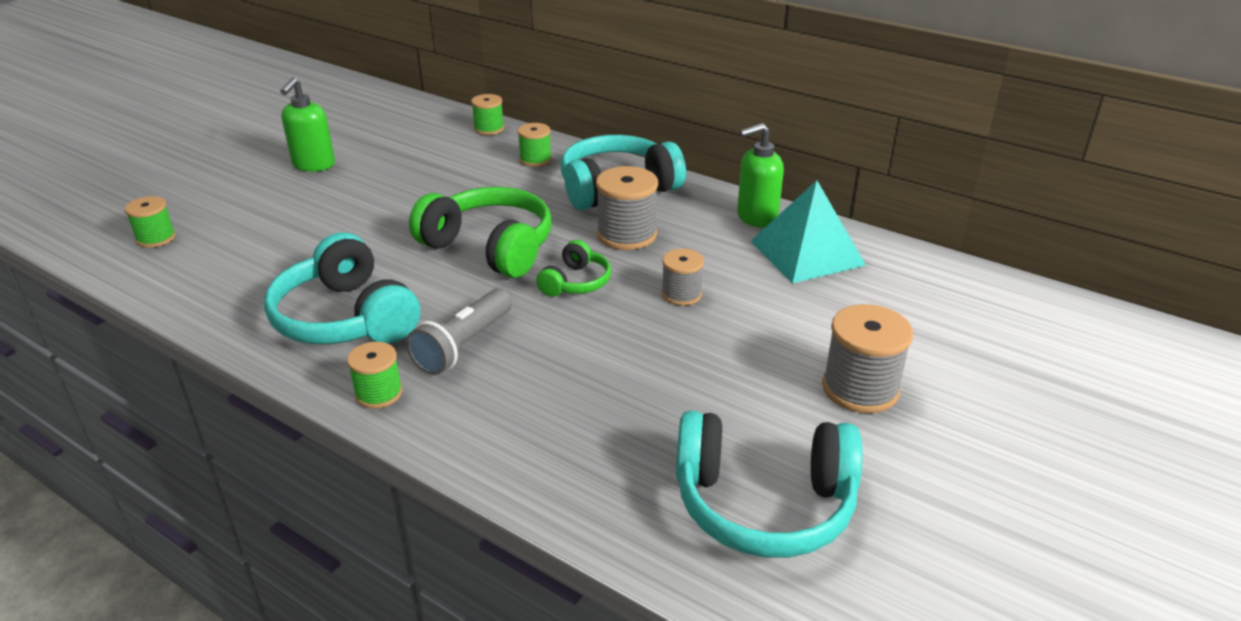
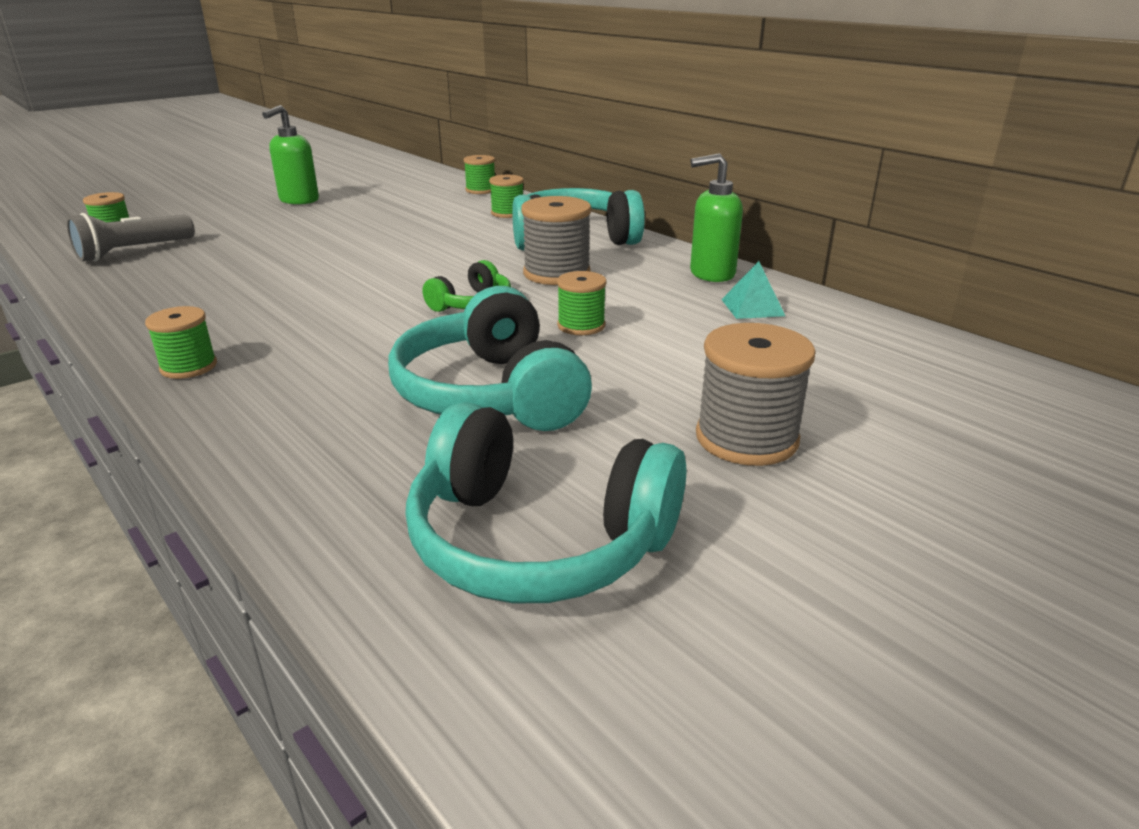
camera: 15 degrees right, 5 degrees down
turquoise headphones [264,232,420,344] -> turquoise headphones moved to [388,286,592,431]
grey flashlight [406,289,512,375] -> grey flashlight moved to [67,213,195,262]
green headphones [409,187,552,278] -> none
grey spool [661,249,704,306] -> green spool [557,271,607,335]
turquoise pyramid [750,180,866,283] -> turquoise pyramid [721,261,785,319], size x0.50

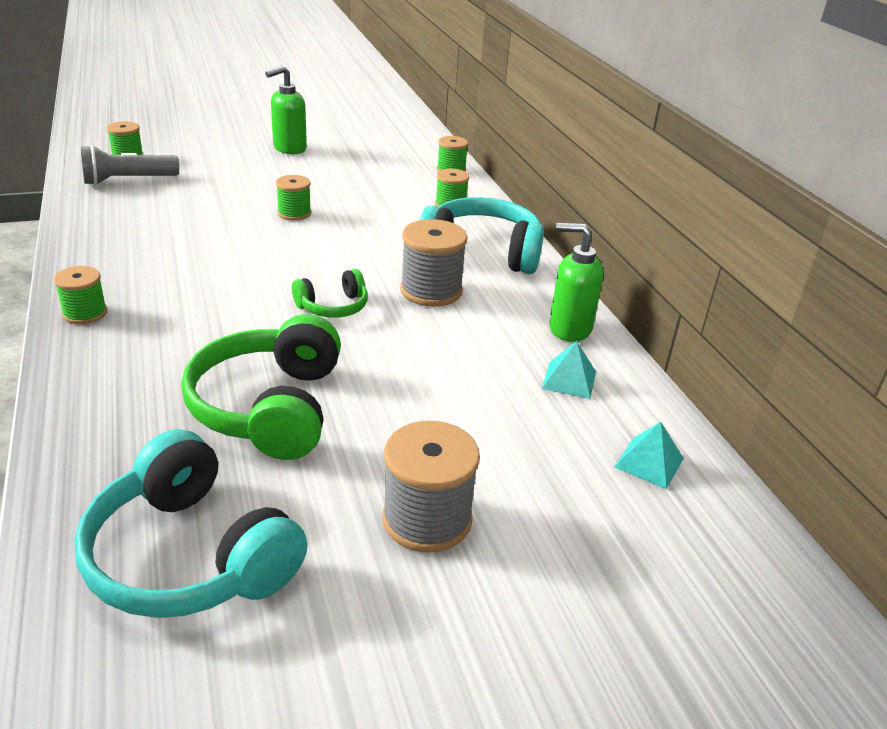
camera: 20 degrees right, 5 degrees up
turquoise headphones [388,286,592,431] -> green headphones [181,314,341,460]
green spool [557,271,607,335] -> green spool moved to [276,175,311,221]
none -> turquoise pyramid [614,422,684,489]

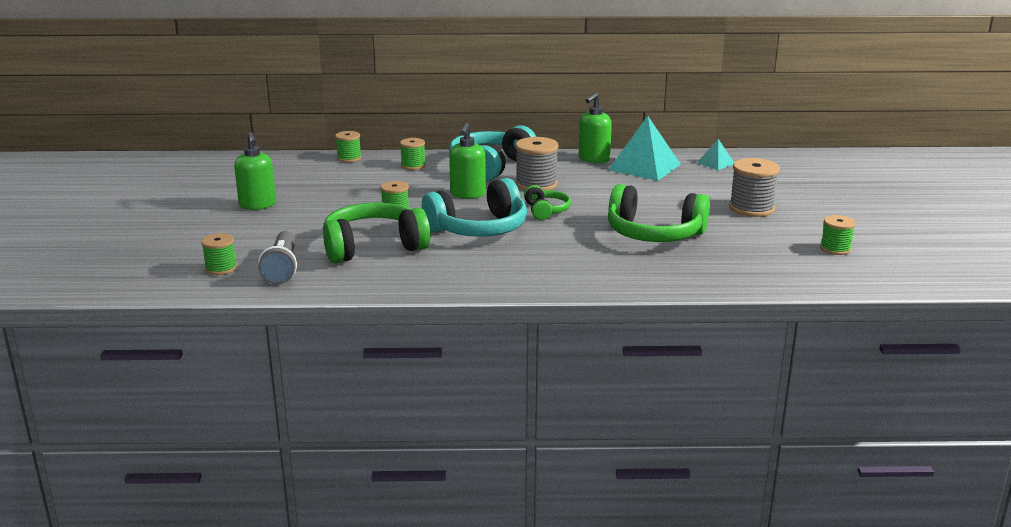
camera: 70 degrees left, 10 degrees down
green spool [54,266,107,324] -> green spool moved to [820,215,856,255]
turquoise headphones [74,429,308,618] -> turquoise headphones moved to [422,178,527,237]
turquoise pyramid [542,341,596,399] -> turquoise pyramid [608,116,681,181], size x2.00
none -> green headphones [323,202,430,263]
none -> green soap dispenser [449,123,486,199]

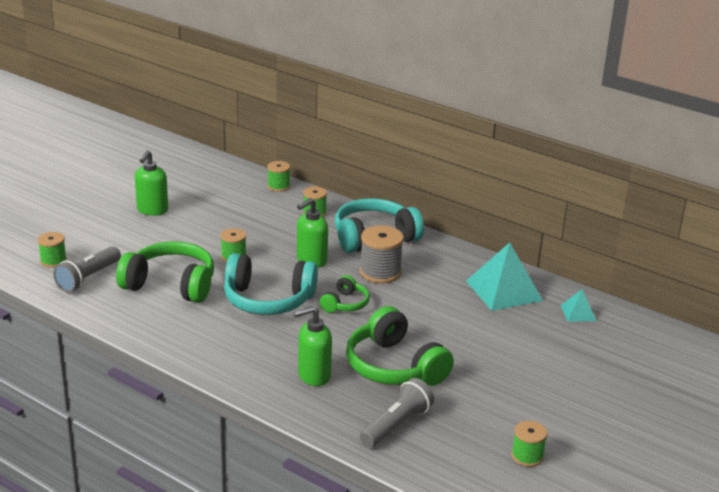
camera: 35 degrees right, 5 degrees up
green soap dispenser [579,92,612,163] -> green soap dispenser moved to [294,306,332,386]
grey spool [729,158,780,217] -> none
none -> grey flashlight [360,378,434,448]

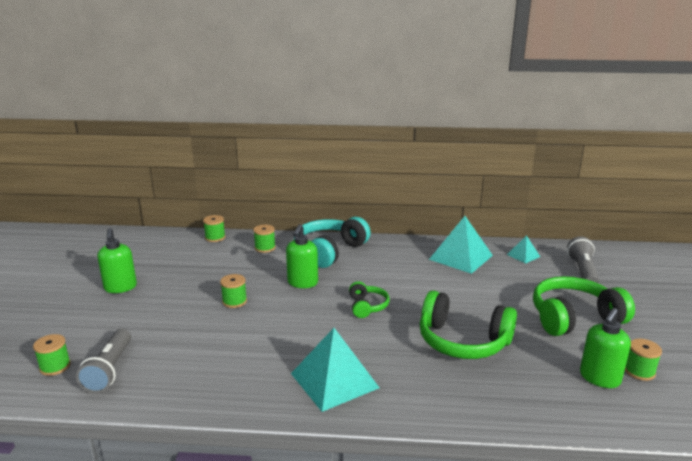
camera: 30 degrees left, 5 degrees down
green headphones [116,241,214,303] -> green headphones moved to [533,276,635,336]
turquoise headphones [224,253,318,315] -> none
green soap dispenser [294,306,332,386] -> green soap dispenser moved to [580,308,631,388]
grey spool [360,225,404,283] -> none
grey flashlight [360,378,434,448] -> grey flashlight moved to [567,237,599,283]
none -> turquoise pyramid [291,328,379,412]

